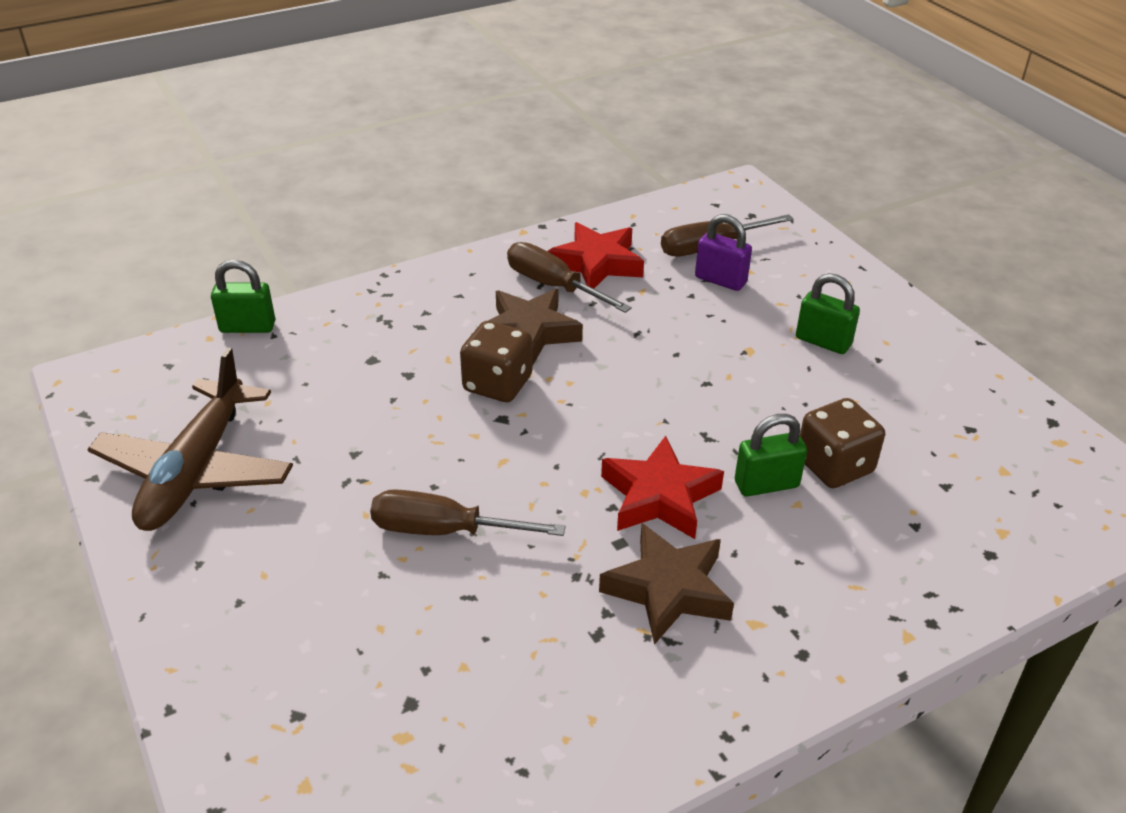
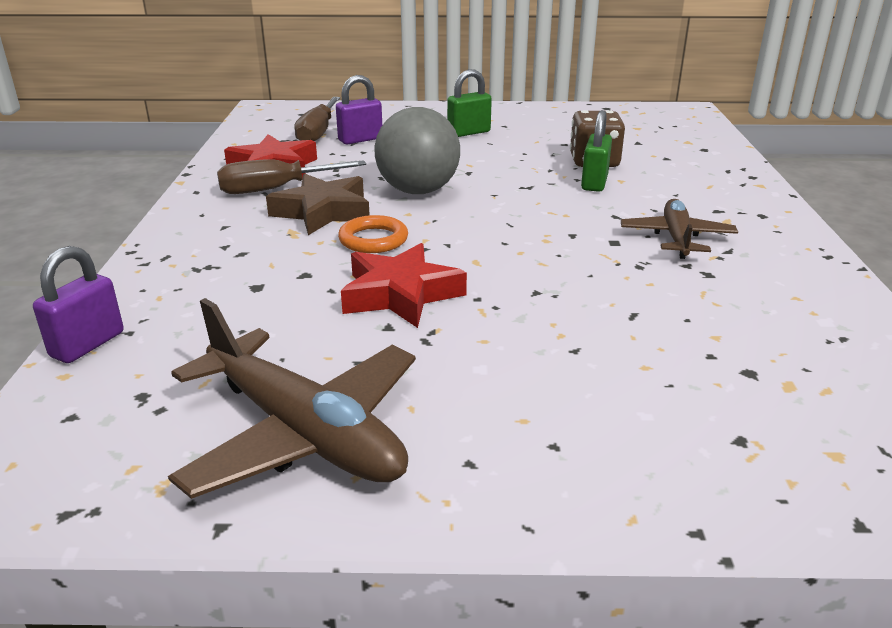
camera: 60 degrees left, 10 degrees down
green padlock [211,260,275,333] -> purple padlock [33,246,124,363]
brown screwdriver [370,489,566,536] -> none
brown dice [460,321,532,402] -> orange ring [338,215,408,253]
brown star [599,523,734,645] -> brown plane [621,199,738,259]
red star [601,436,724,539] -> red star moved to [341,243,467,328]
none -> grey ball [375,107,460,194]

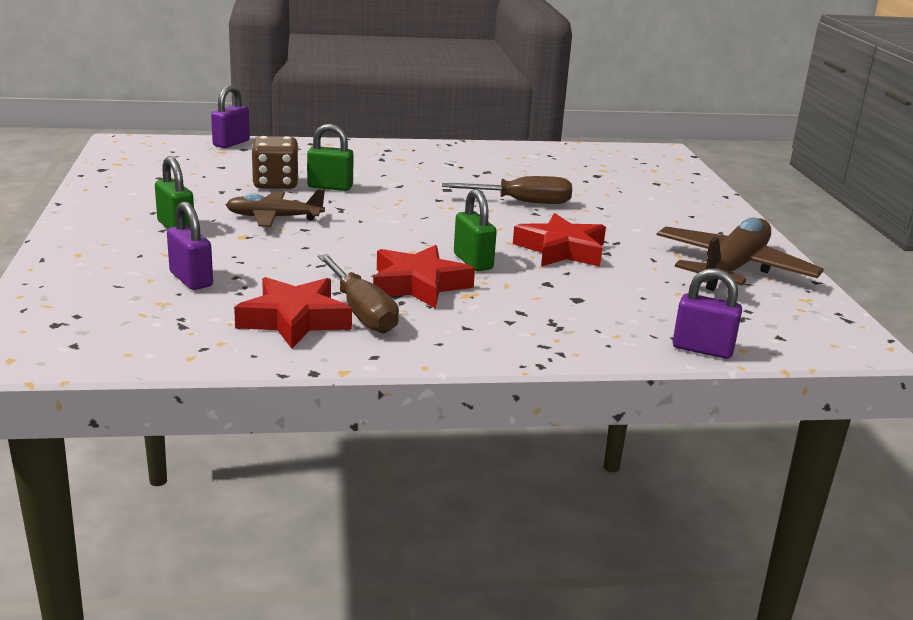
camera: 100 degrees left, 5 degrees down
brown star [266,173,370,235] -> red star [373,245,475,309]
brown screwdriver [294,97,340,141] -> brown screwdriver moved to [442,176,572,204]
orange ring [338,215,408,253] -> green padlock [454,189,497,271]
grey ball [375,107,460,194] -> none
brown plane [621,199,738,259] -> brown plane moved to [226,189,325,227]
none -> purple padlock [211,85,250,148]

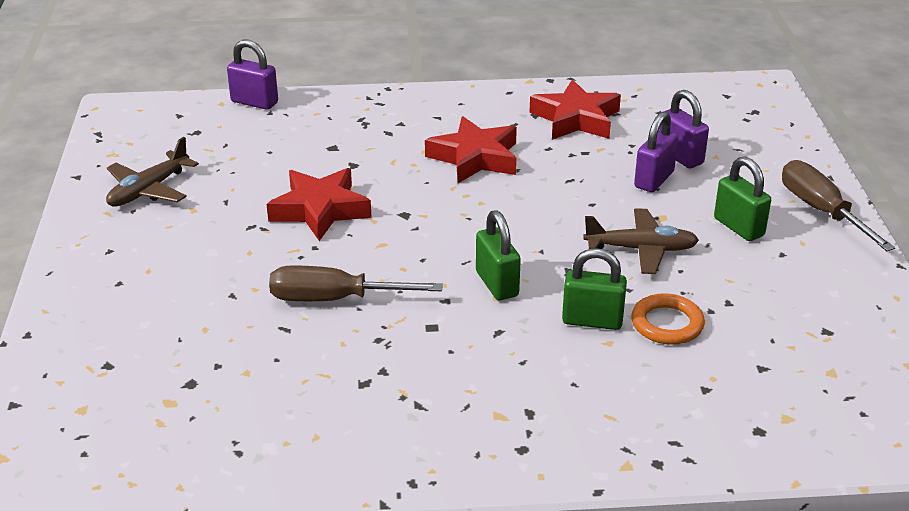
camera: 175 degrees left, 10 degrees up
purple padlock [211,85,250,148] -> purple padlock moved to [634,111,678,192]
brown dice [251,136,299,189] -> orange ring [631,293,705,345]
brown screwdriver [318,254,399,334] -> brown screwdriver moved to [782,160,895,251]
green padlock [454,189,497,271] -> green padlock moved to [476,210,521,300]
brown plane [657,217,824,291] -> brown plane [106,137,199,207], size x0.60

